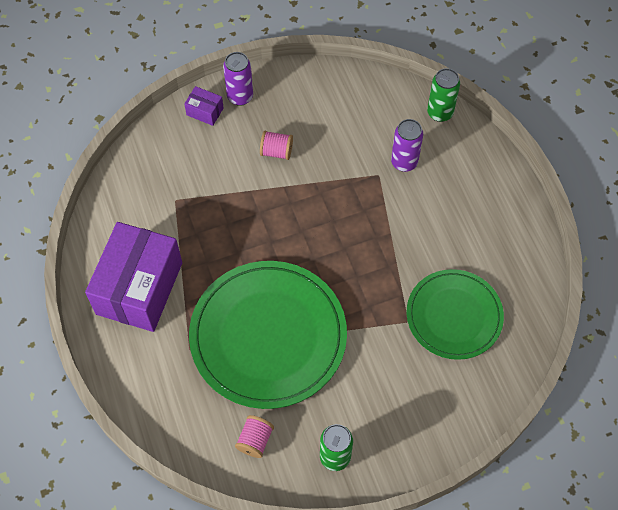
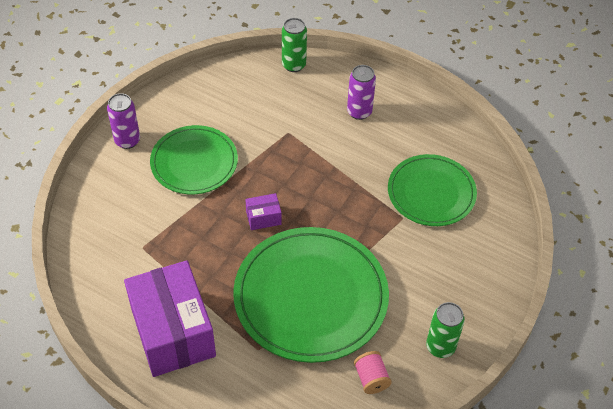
camera: 40 degrees left, 10 degrees down
purple box [184,86,224,126] -> purple box moved to [245,193,281,230]
pink spool [260,131,293,160] -> green plate [150,125,238,194]
purple can [391,119,423,172] -> purple can moved to [347,65,376,120]

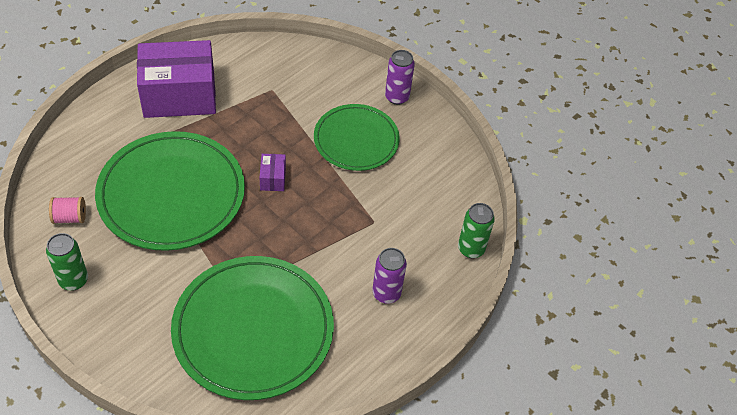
camera: 100 degrees right, 0 degrees up
green plate [388,154,477,226] -> green plate [171,256,334,400], size x1.61

